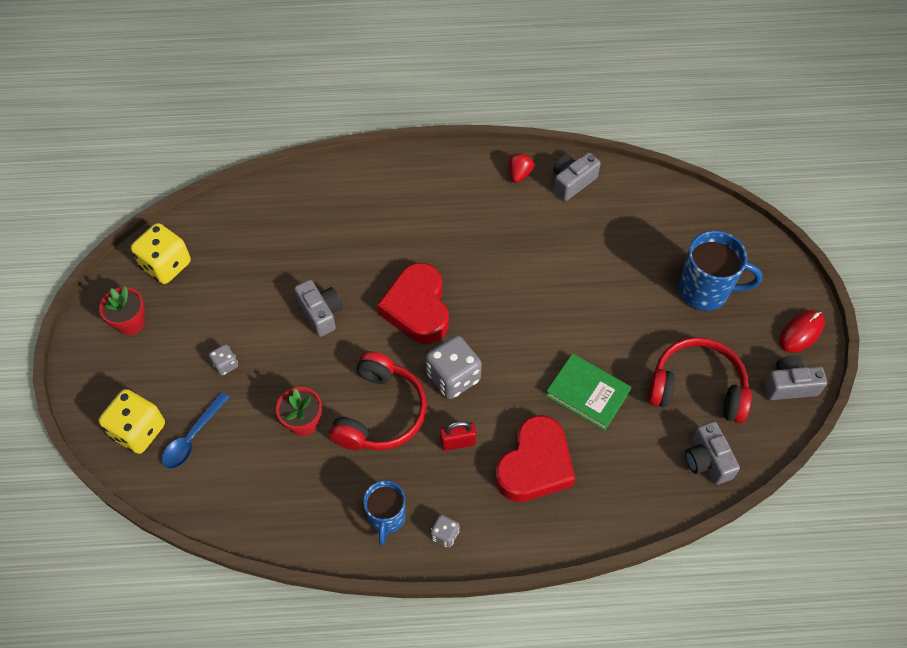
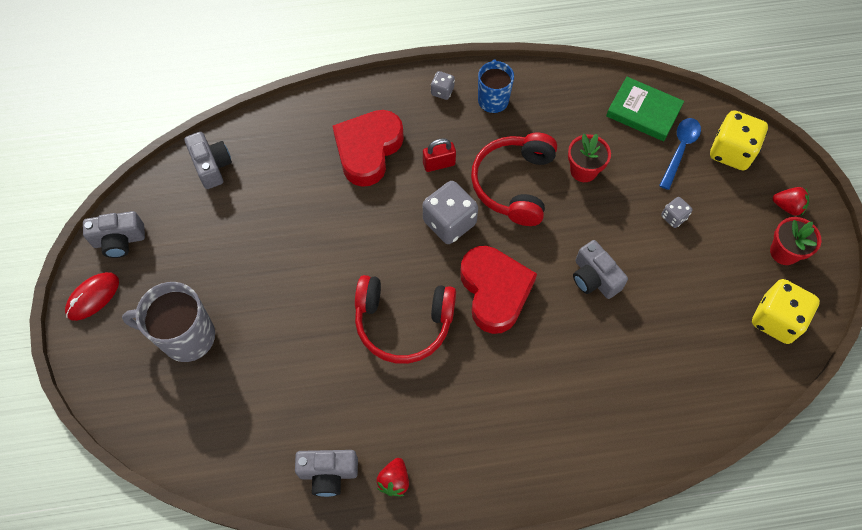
camera: 175 degrees right, 5 degrees up
green book [546,353,631,431] -> green book moved to [606,77,684,141]
grey camera [553,152,601,201] -> grey camera turned 45 degrees clockwise [295,450,358,497]
red headphones [648,337,752,423] -> red headphones moved to [355,275,456,364]
blue mug [679,231,763,311] -> grey mug [122,282,215,362]
none -> red strawberry [773,187,809,216]

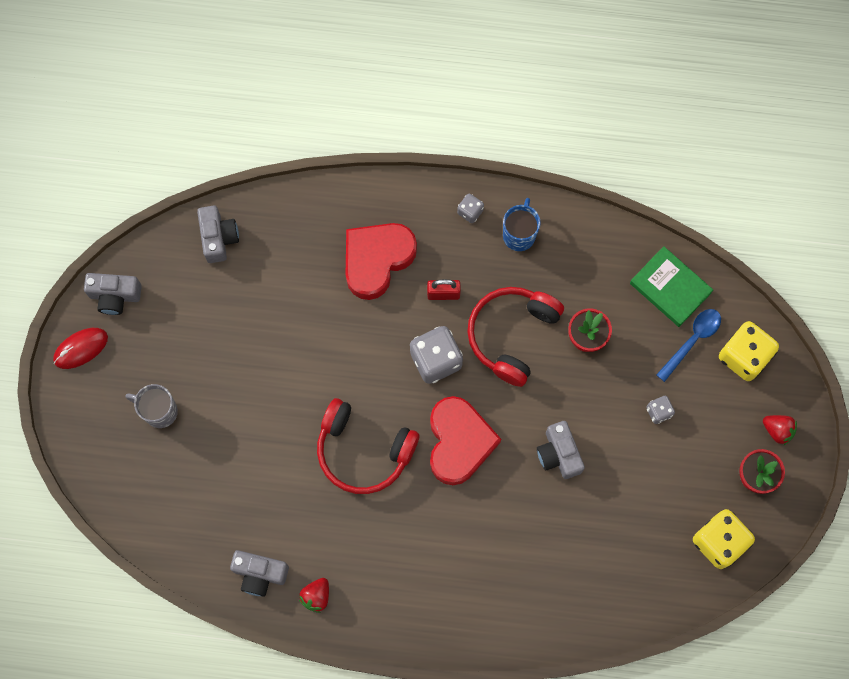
camera: 15 degrees right, 10 degrees up
grey mug [122,282,215,362] -> grey mug [125,384,178,428], size x0.65

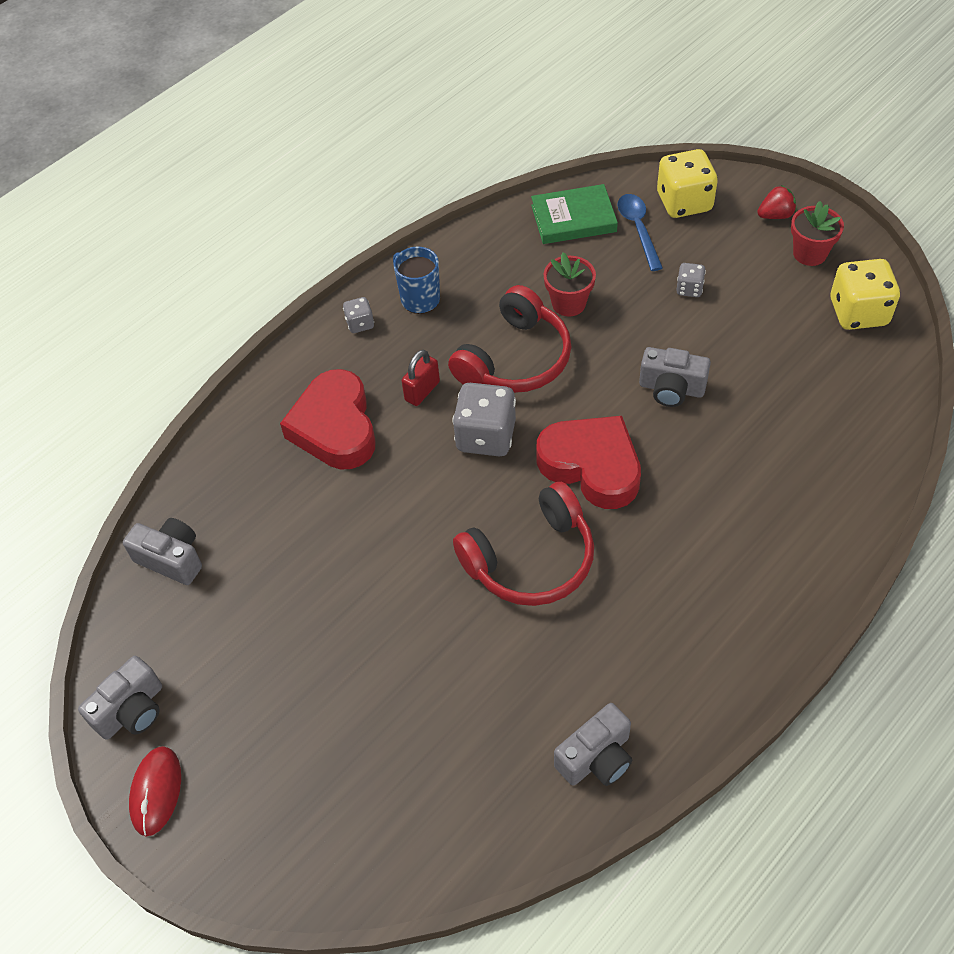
camera: 50 degrees left, 20 degrees down
grey mug [125,384,178,428] -> none
red strawberry [299,578,329,613] -> none
red headphones [467,287,564,387] -> red headphones turned 120 degrees counterclockwise [448,285,571,393]

